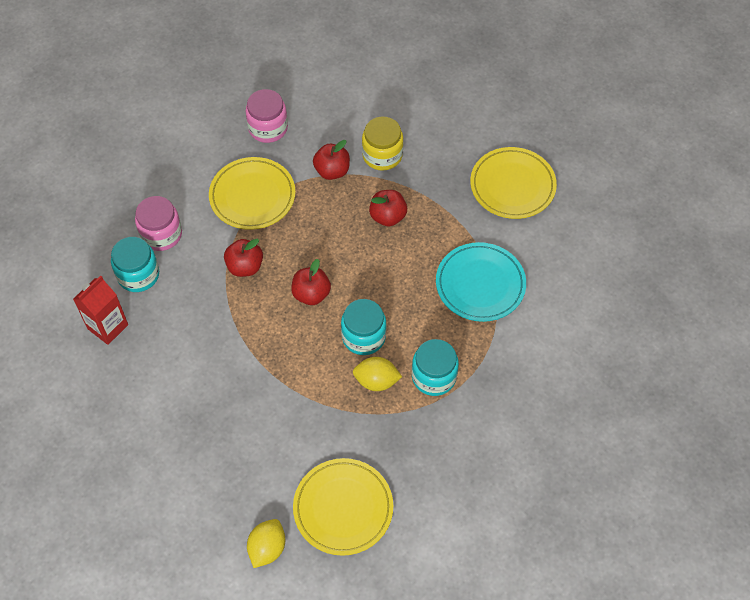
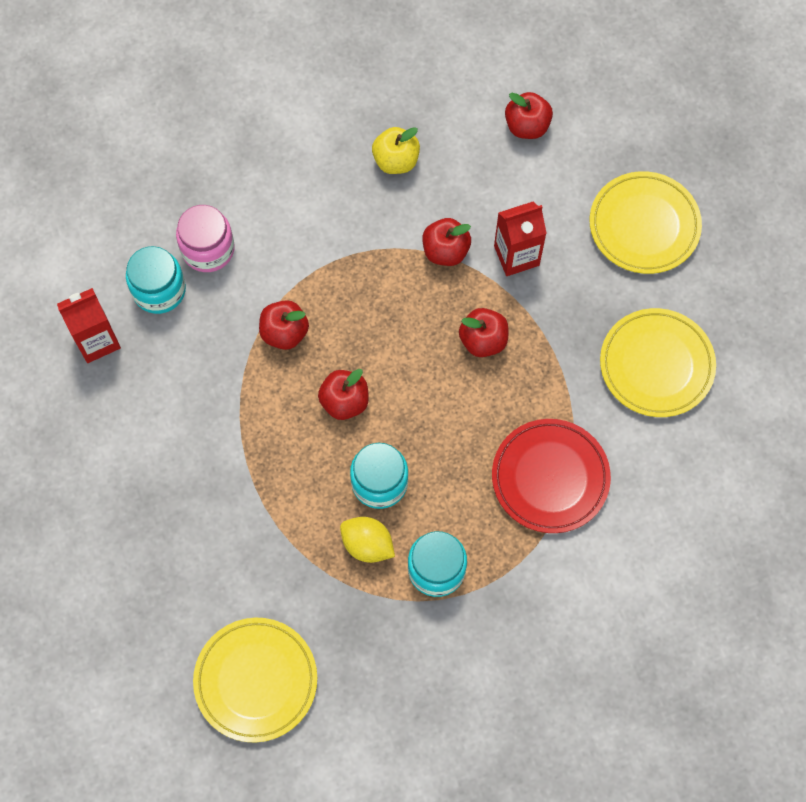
camera: 25 degrees right, 10 degrees up
yellow plate [209,157,296,230] -> yellow plate moved to [589,171,702,274]
pink jar [245,89,288,143] -> yellow apple [372,127,420,174]
yellow lemon [247,519,285,568] -> none
yellow jar [362,116,403,171] -> red carton [494,202,547,276]
turquoise plate [436,242,526,322] -> red plate [492,419,611,533]
none -> red apple [505,92,553,139]

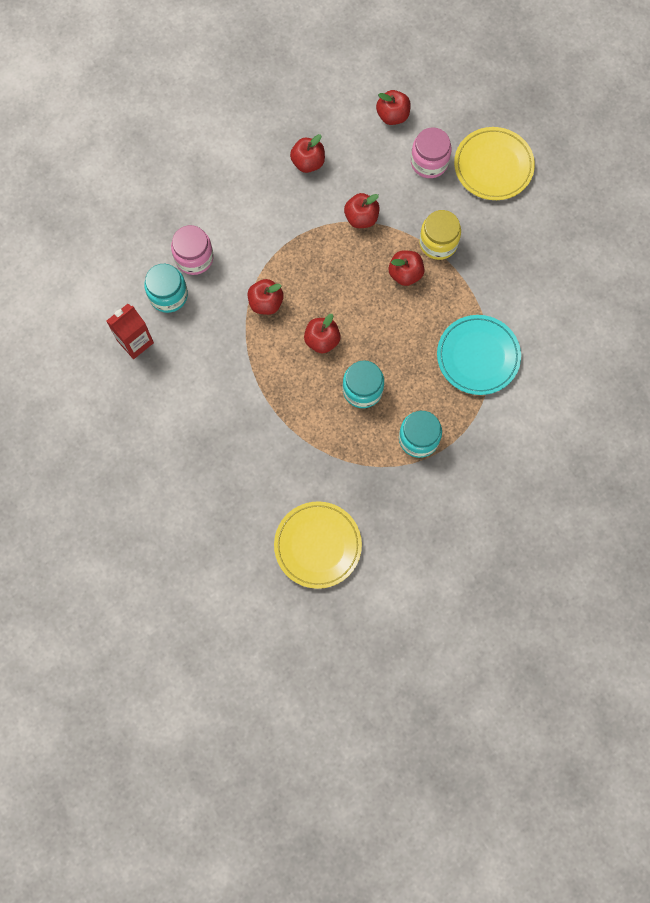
camera: 15 degrees left, 5 degrees up
yellow lemon [340,517,395,563] -> none
yellow apple [372,127,420,174] -> red apple [290,134,325,173]
red plate [492,419,611,533] -> turquoise plate [437,315,521,395]
red carton [494,202,547,276] -> none
yellow plate [600,308,716,417] -> none
none -> pink jar [411,127,452,178]
none -> yellow jar [419,210,461,260]

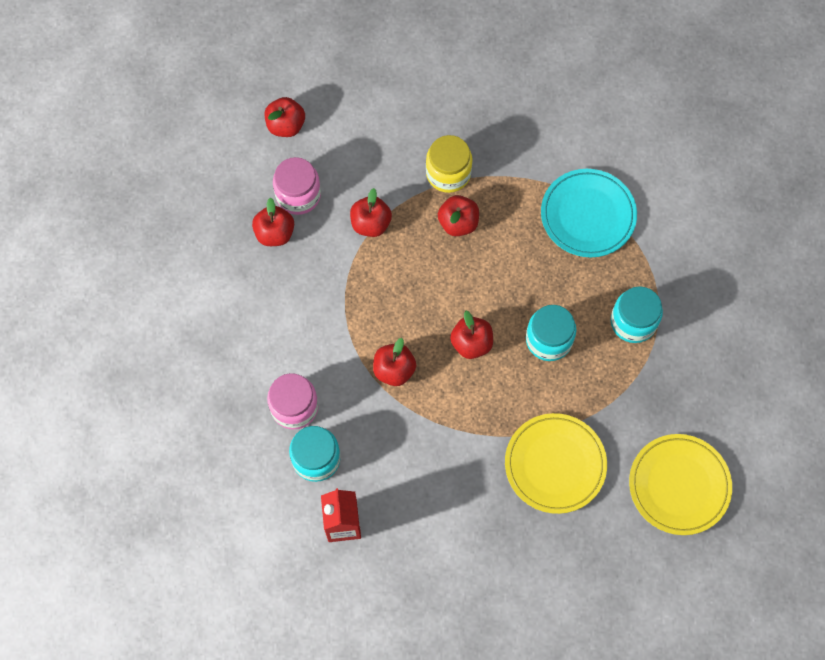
camera: 55 degrees left, 5 degrees down
pink jar [411,127,452,178] -> pink jar moved to [273,157,321,215]
yellow plate [454,127,535,200] -> yellow plate moved to [505,413,607,514]

